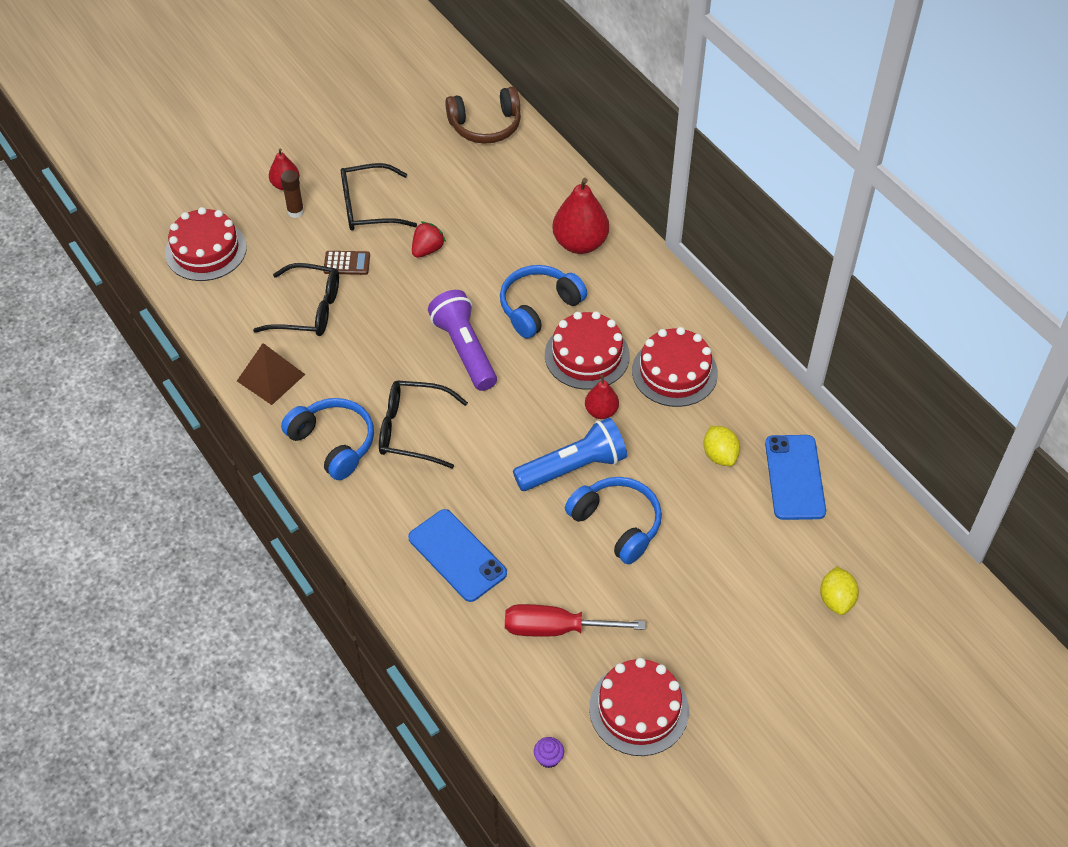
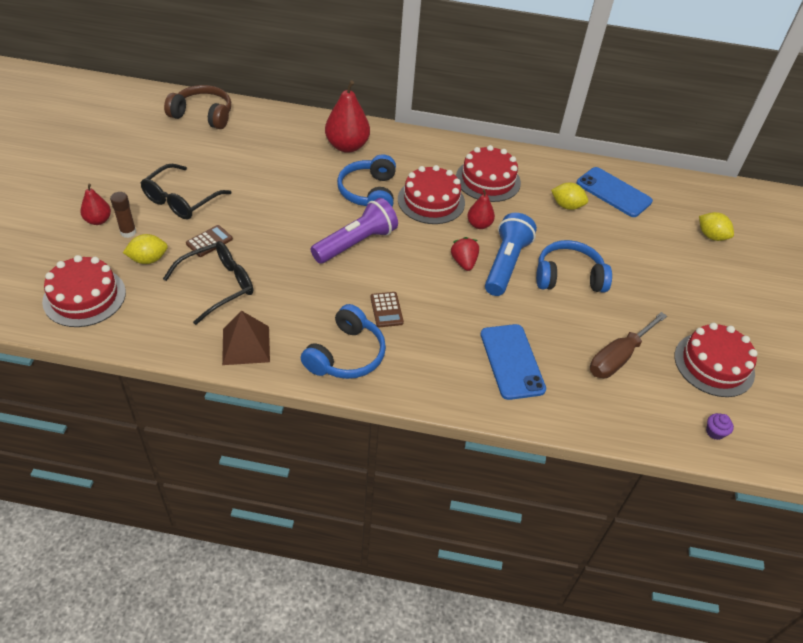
camera: 50 degrees left, 5 degrees down
blue headphones [281,398,374,480] -> blue headphones turned 120 degrees clockwise [301,304,386,379]
black glasses [379,381,468,469] -> brown calculator [370,292,404,327]
blue phone [408,509,507,602] -> blue phone turned 75 degrees clockwise [480,324,546,400]
red strawberry [412,221,446,258] -> red strawberry moved to [450,237,479,271]
purple flashlight [428,290,497,391] -> purple flashlight turned 120 degrees clockwise [311,198,398,264]
brown headphones [445,87,521,144] -> brown headphones turned 105 degrees counterclockwise [164,85,231,129]
red screwdriver [505,604,646,637] -> brown screwdriver [590,312,667,378]
none -> yellow lemon [123,234,168,264]

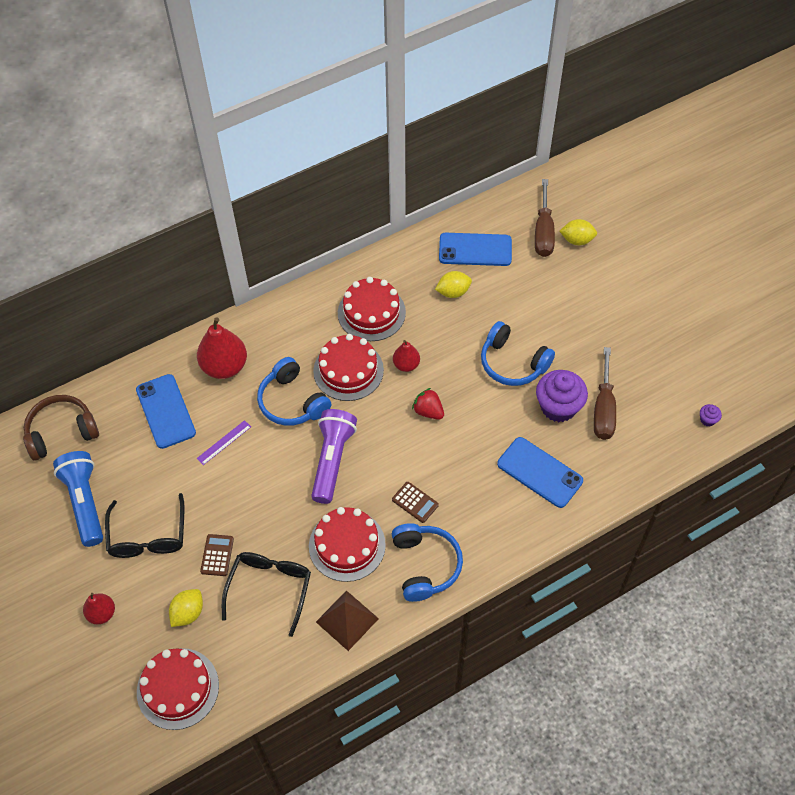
camera: 35 degrees left, 10 degrees up
brown glue stick [110,192,136,238] -> none
blue flashlight [485,213,537,296] -> blue flashlight moved to [53,451,103,547]
blue headphones [536,240,612,292] -> blue headphones turned 105 degrees counterclockwise [481,321,555,386]
red cake [674,323,758,397] -> red cake moved to [309,507,386,582]
none -> blue phone [136,374,196,449]
none -> purple ruler [197,420,251,465]
none -> brown screwdriver [535,179,555,257]
none -> purple cupcake [536,370,588,422]

